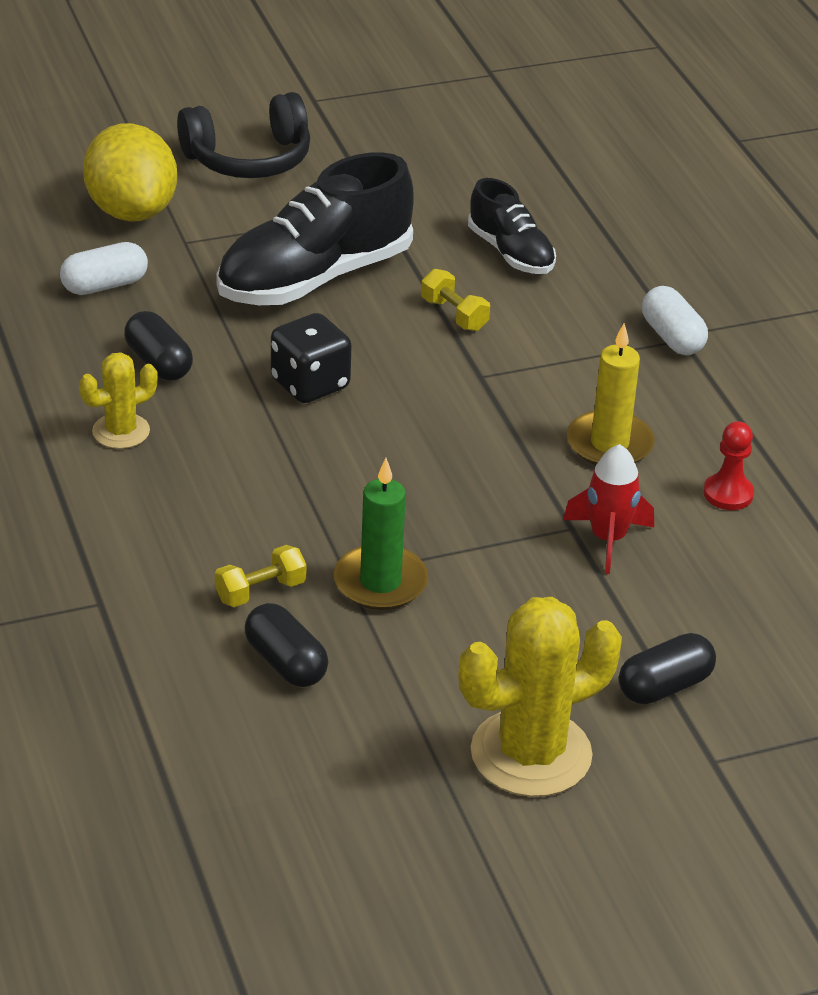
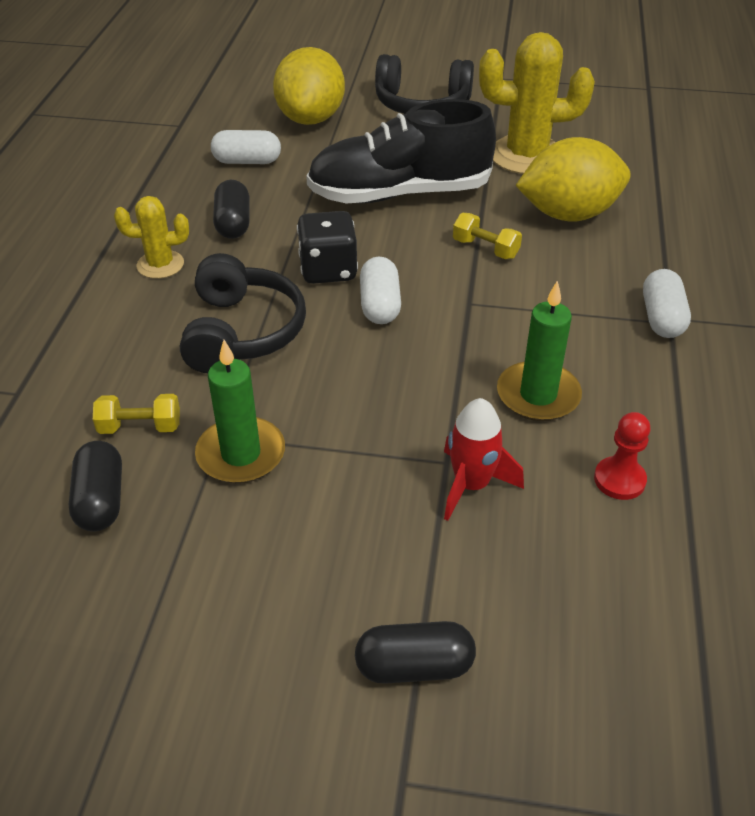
camera: 30 degrees right, 5 degrees up
yellow dumbbell [421,269,490,331] -> yellow dumbbell turned 45 degrees counterclockwise [453,213,522,259]
yellow cactus [458,597,622,797] -> yellow cactus moved to [479,32,595,174]
black shoe [468,178,556,274] -> yellow lemon [515,137,630,222]
yellow candle [567,323,655,465] -> green candle [497,281,582,421]
none -> black headphones [180,253,306,373]
none -> white capsule [360,257,401,324]

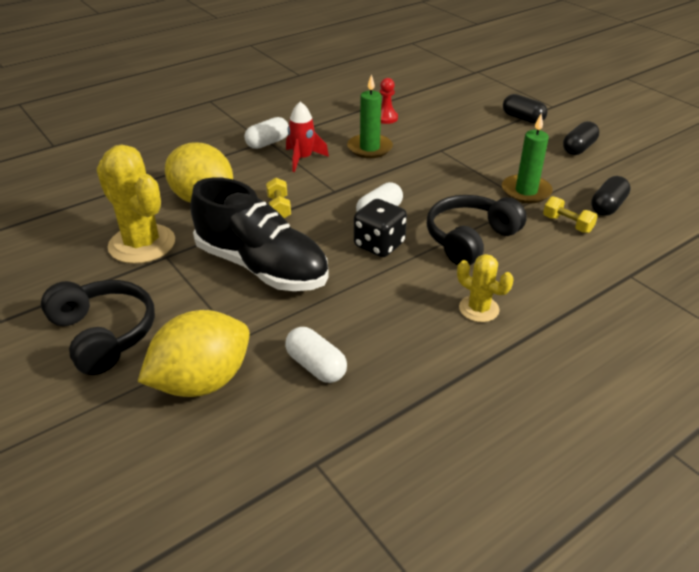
camera: 135 degrees left, 5 degrees down
black capsule [213,180,250,239] -> black capsule moved to [563,121,599,155]
red rocket [444,398,524,521] -> red rocket moved to [286,102,329,172]

